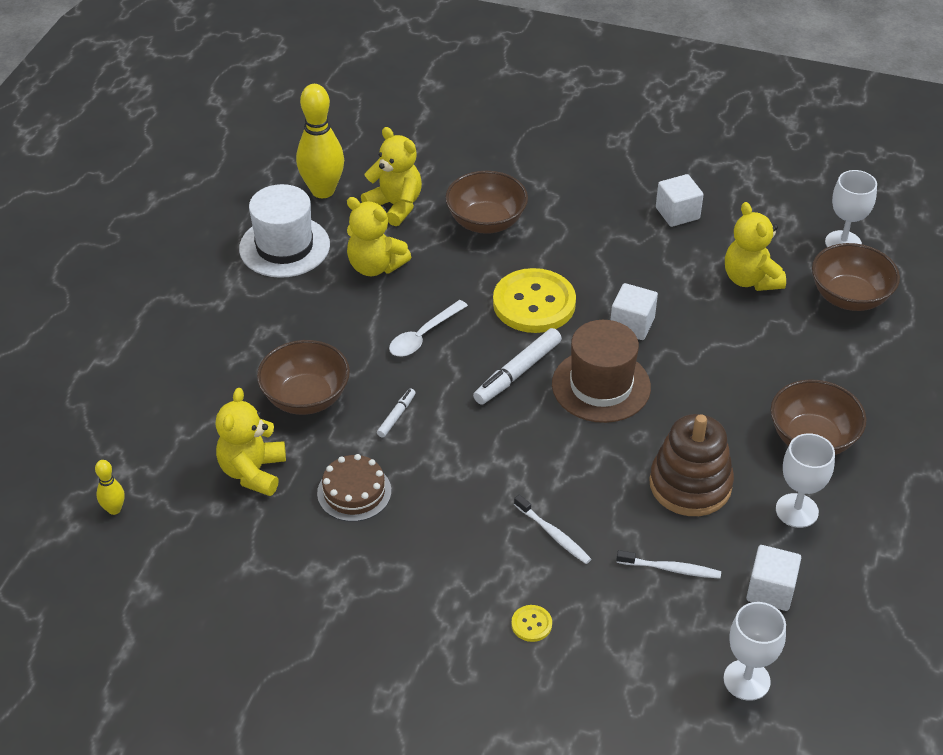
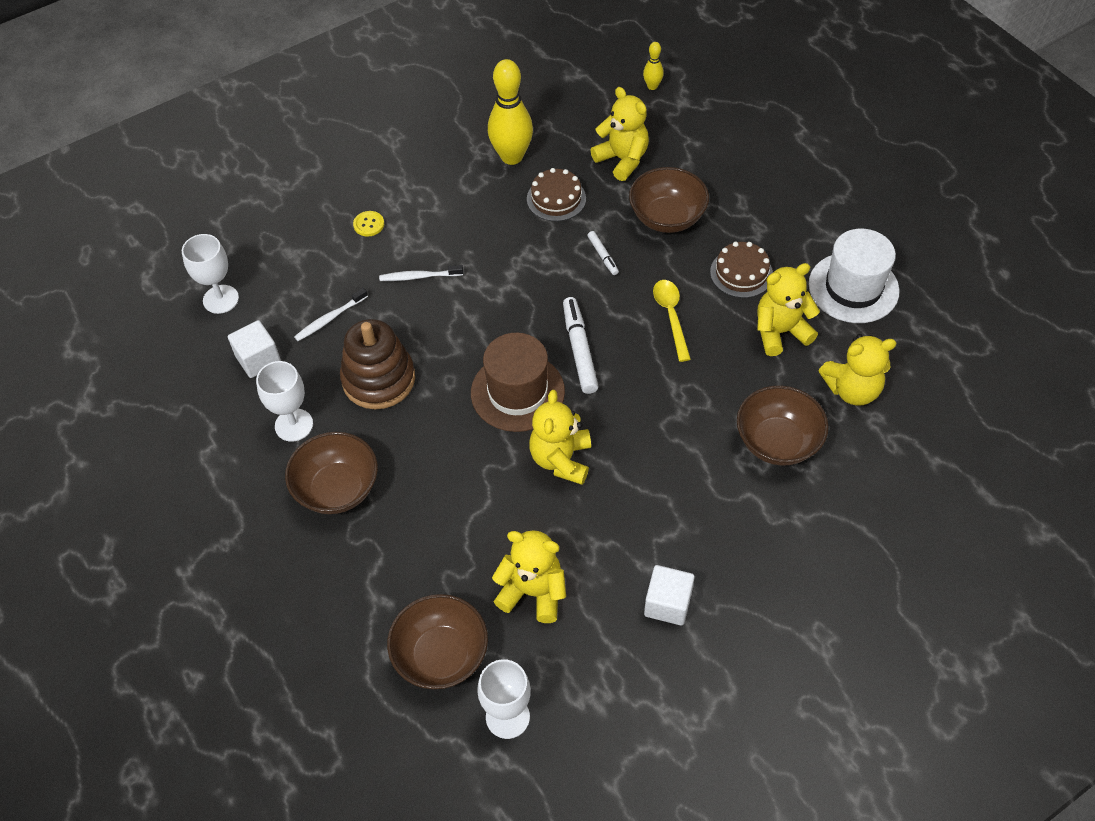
camera: 130 degrees right, 10 degrees up
yellow bowling pin [296,84,344,198] -> yellow bowling pin moved to [488,59,533,165]
white spoon [389,300,468,357] -> yellow spoon [653,280,691,362]
yellow button [493,268,576,333] -> none
white cube [611,283,658,340] -> yellow teddy bear [529,390,591,485]
none -> brown cake [710,242,773,298]

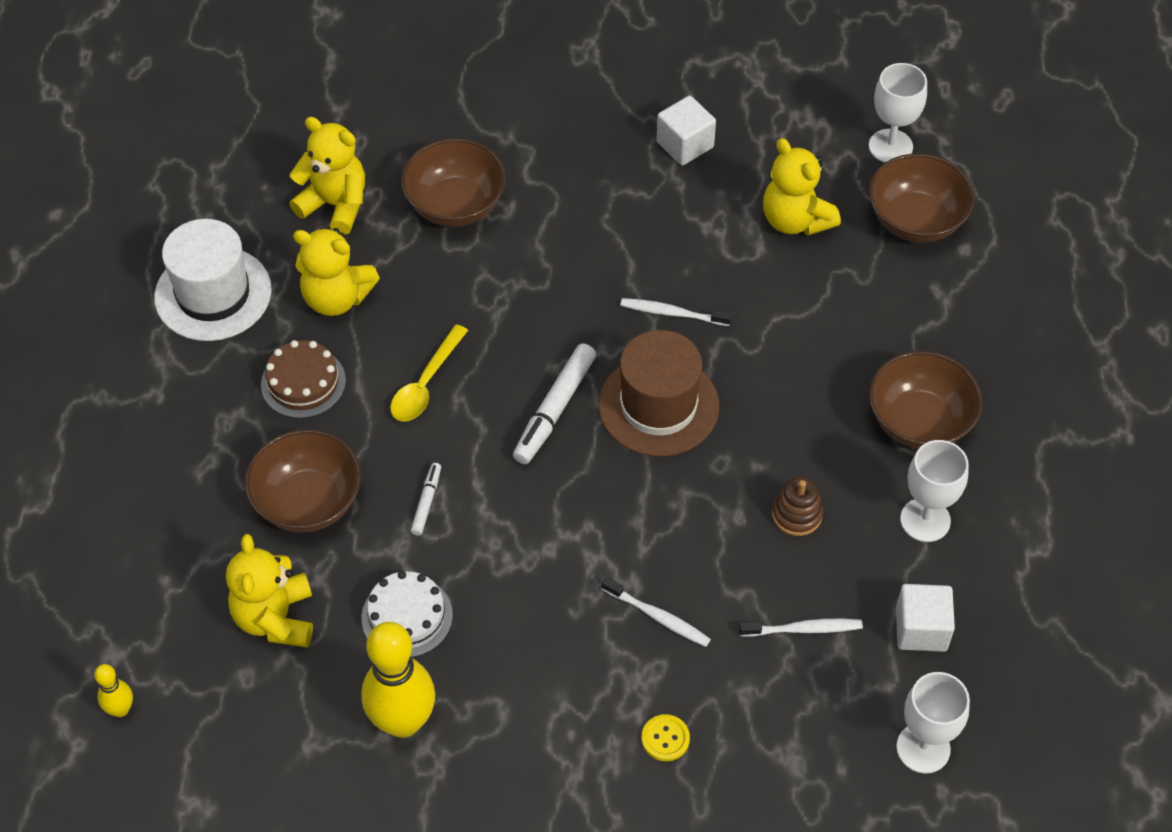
camera: 145 degrees left, 0 degrees up
brown stacking toy [340,319,415,409] -> brown stacking toy [772,476,823,536], size x0.51
brown cake [527,168,586,221] -> white cake [361,571,453,657]
yellow teddy bear [529,390,591,485] -> white toothbrush [620,298,732,326]

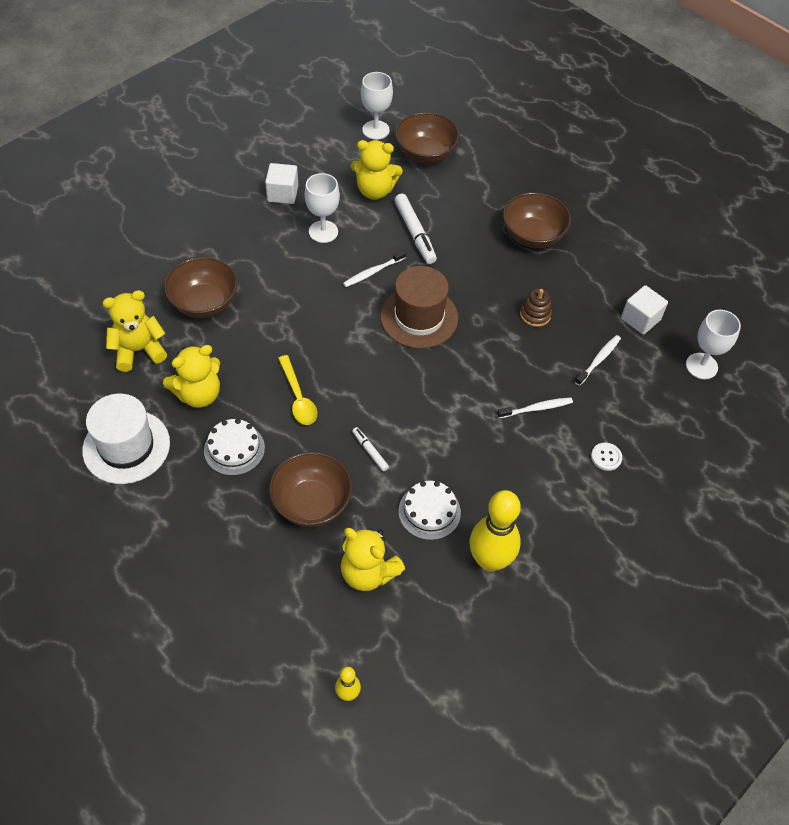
camera: 50 degrees left, 0 degrees up
brown cake [261,340,346,418] -> white cake [204,419,265,476]
white marker [513,343,596,464] -> white marker moved to [394,194,437,264]
yellow button [641,714,690,761] -> white button [591,443,622,471]
white goblet [900,440,969,542] -> white goblet moved to [305,173,340,243]

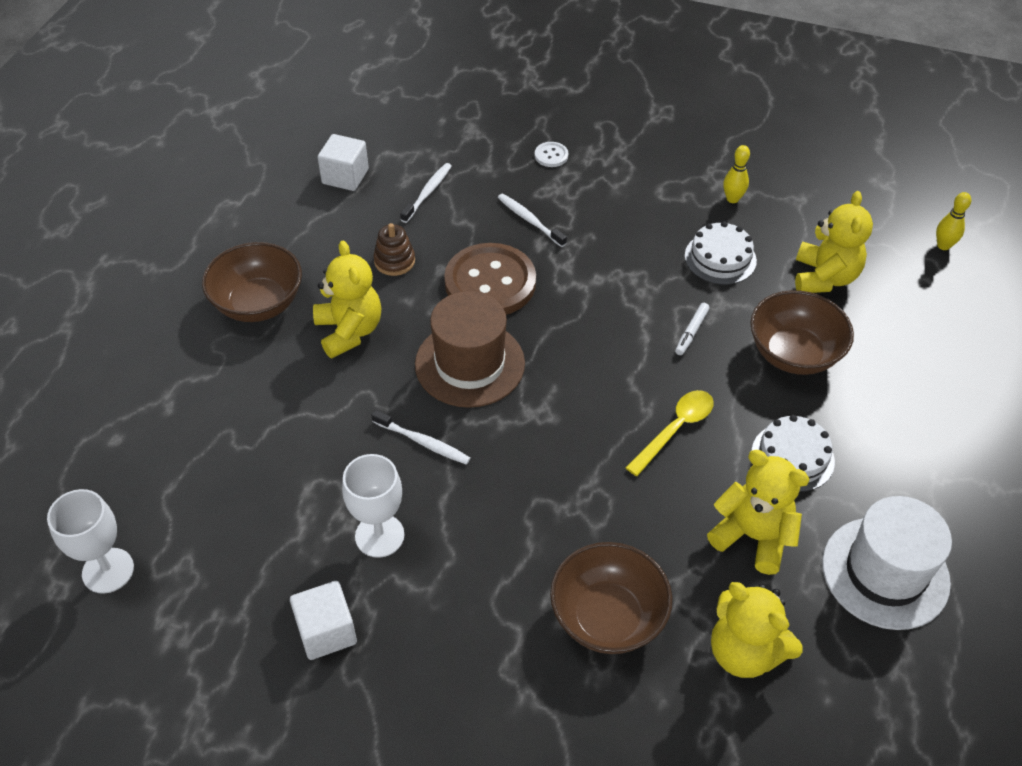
camera: 115 degrees left, 5 degrees down
yellow teddy bear [351,140,402,200] -> yellow teddy bear moved to [313,241,381,358]
white marker [394,194,437,264] -> none
brown bowl [395,112,460,163] -> none
yellow bowling pin [469,490,521,572] -> yellow bowling pin [723,145,750,203], size x0.47
white toothbrush [575,335,621,386] -> white toothbrush turned 105 degrees clockwise [400,163,452,223]
white goblet [686,310,741,379] -> none
none -> brown button [444,243,536,315]

